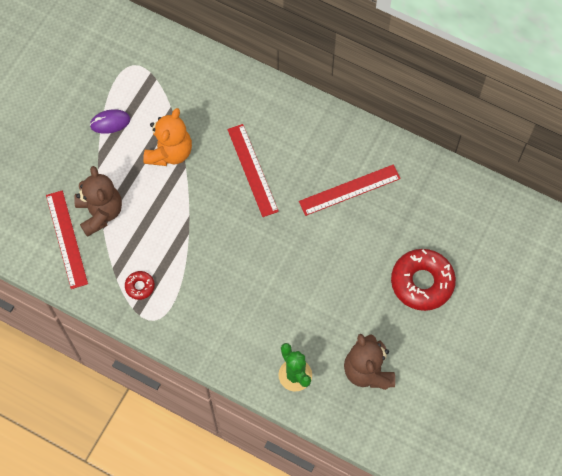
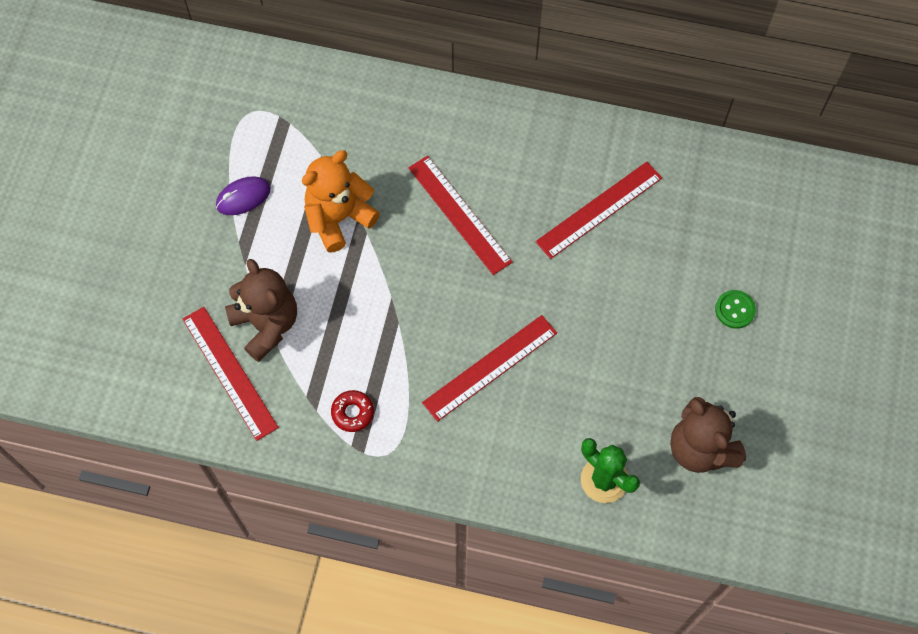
camera: 15 degrees left, 0 degrees up
orange teddy bear [143,108,192,166] -> orange teddy bear turned 135 degrees counterclockwise [302,150,380,253]
red donut [391,249,456,311] -> green button [715,290,756,329]
none -> red ruler [422,315,557,422]

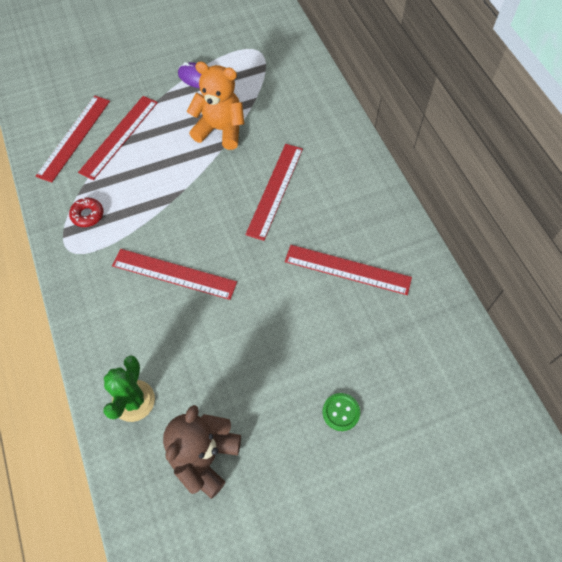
camera: 55 degrees right, 5 degrees down
brown teddy bear [225,259,297,362] -> red ruler [78,96,158,180]

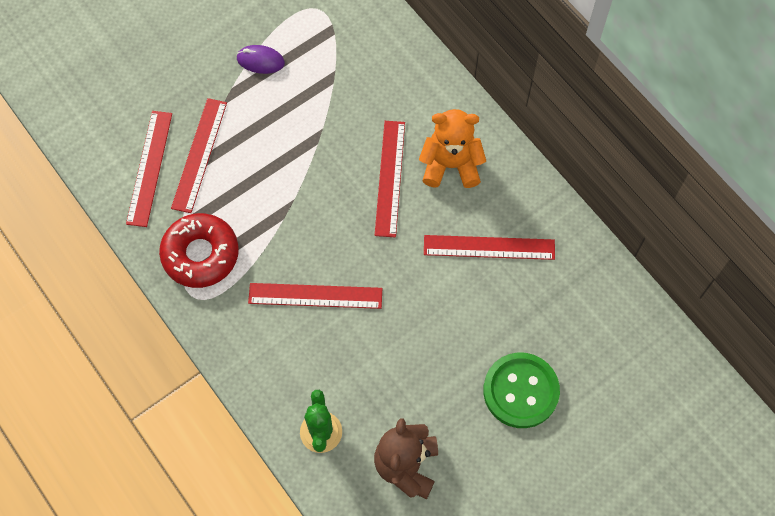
camera: 15 degrees left, 5 degrees up
red donut [69,198,104,227] -> red donut [159,213,239,288], size x2.14
orange teddy bear [187,62,244,150] -> orange teddy bear moved to [419,109,486,188]
green button [323,393,360,431] -> green button [483,352,560,428], size x2.08

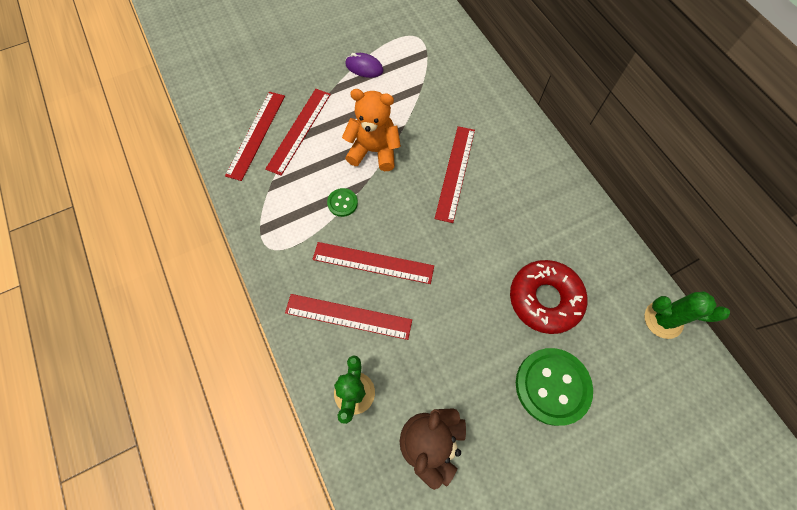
camera: 10 degrees right, 0 degrees up
red donut [159,213,239,288] -> red donut moved to [510,260,587,334]
orange teddy bear [419,109,486,188] -> orange teddy bear moved to [342,89,401,171]
red ruler [424,235,555,260] -> red ruler moved to [285,294,412,340]
none -> green button [327,188,358,217]
none -> green cactus [644,291,730,339]

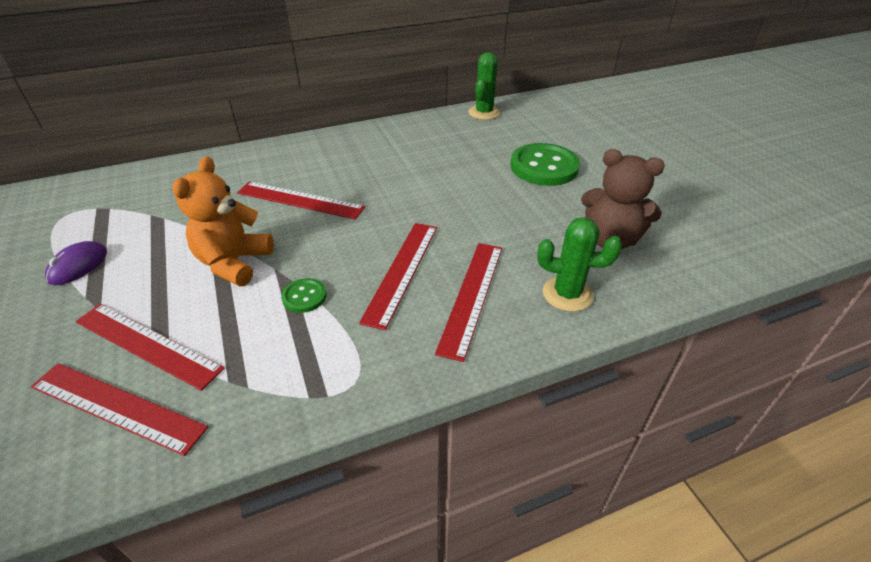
camera: 85 degrees left, 25 degrees down
red donut [510,260,587,334] -> none

